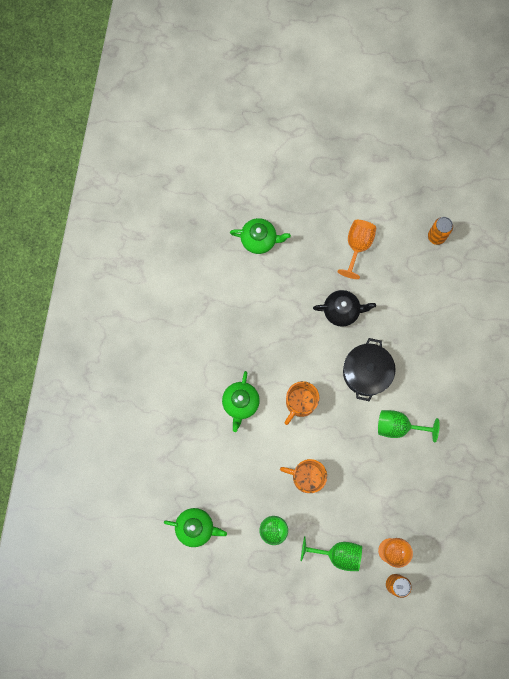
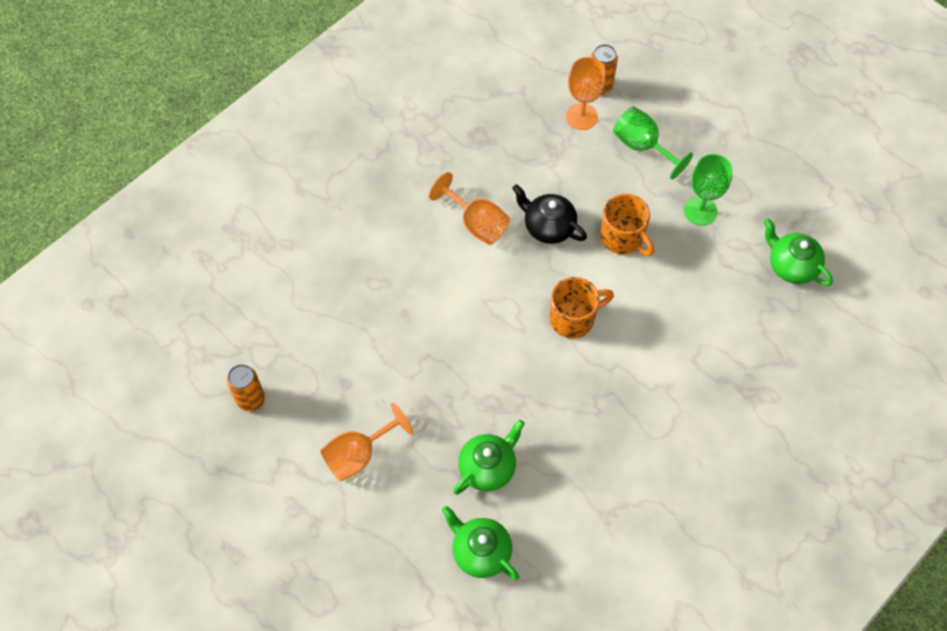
camera: 145 degrees left, 15 degrees down
green teapot [222,371,260,432] -> green teapot moved to [453,420,525,494]
black teapot [313,290,376,327] -> black teapot moved to [512,184,587,244]
black pot [343,338,396,402] -> none
green goblet [378,410,440,442] -> orange goblet [429,172,510,245]

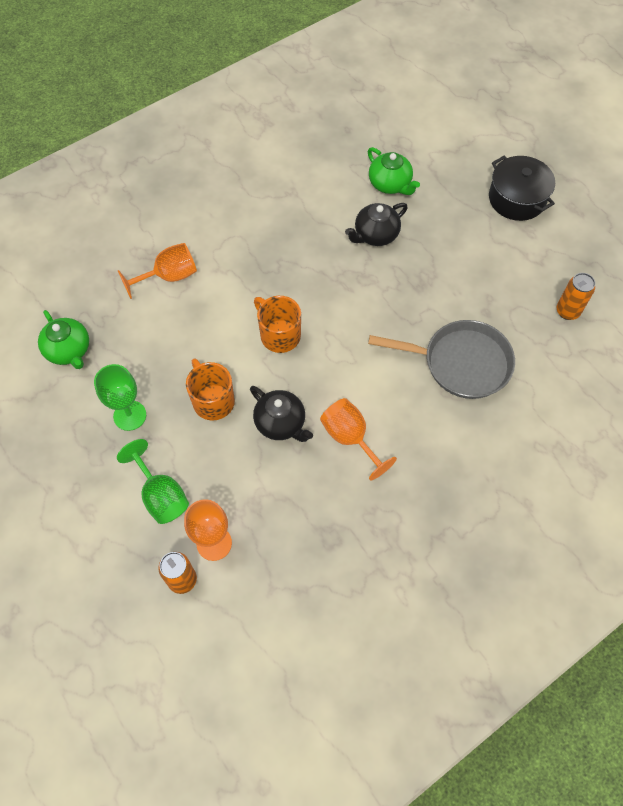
camera: 170 degrees left, 0 degrees up
orange goblet [320,403,413,481] -> orange goblet moved to [118,243,197,299]
green teapot [453,420,525,494] -> black teapot [345,203,408,246]
orange mug [550,277,614,338] -> orange mug turned 60 degrees clockwise [254,296,301,353]
none -> grey pan [368,320,515,399]
none -> black pot [489,156,555,221]

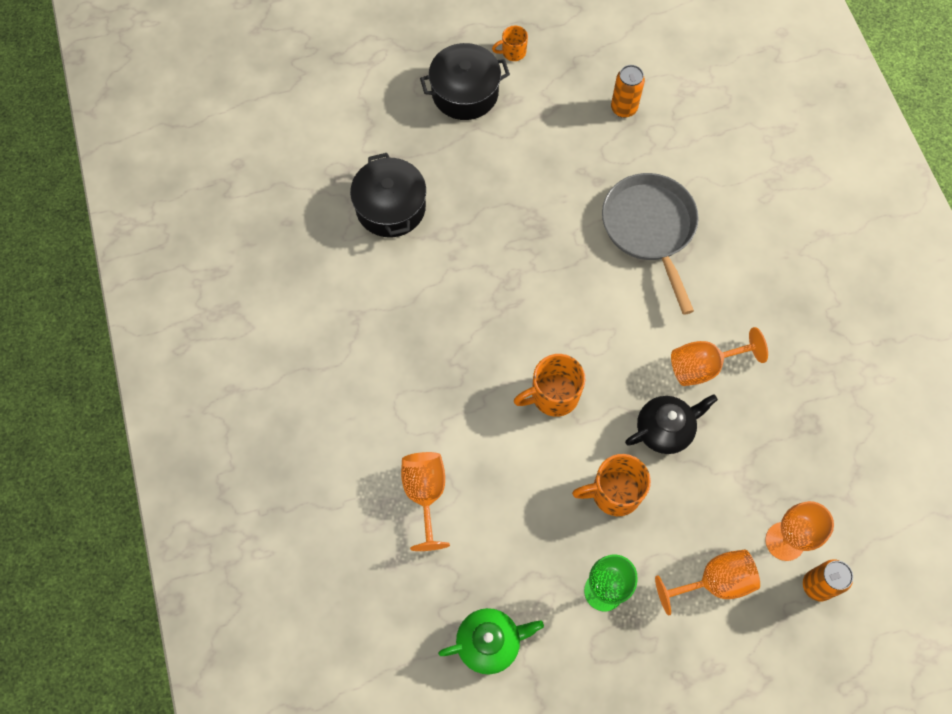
camera: 70 degrees left, 5 degrees up
green goblet [117,439,189,524] -> orange goblet [655,550,760,616]
black teapot [345,203,408,246] -> none
green teapot [368,147,420,195] -> black pot [350,153,426,237]
grey pan [368,320,515,399] -> grey pan turned 45 degrees counterclockwise [602,173,699,315]
none -> orange mug [492,25,528,61]

